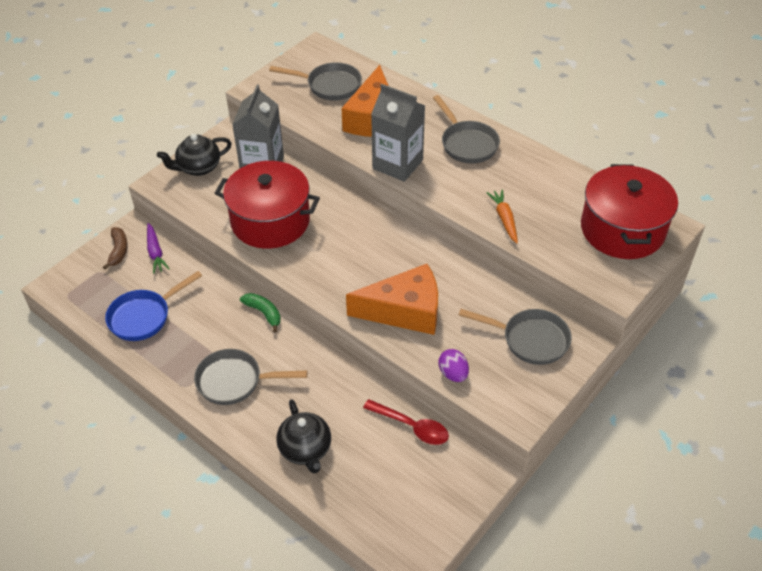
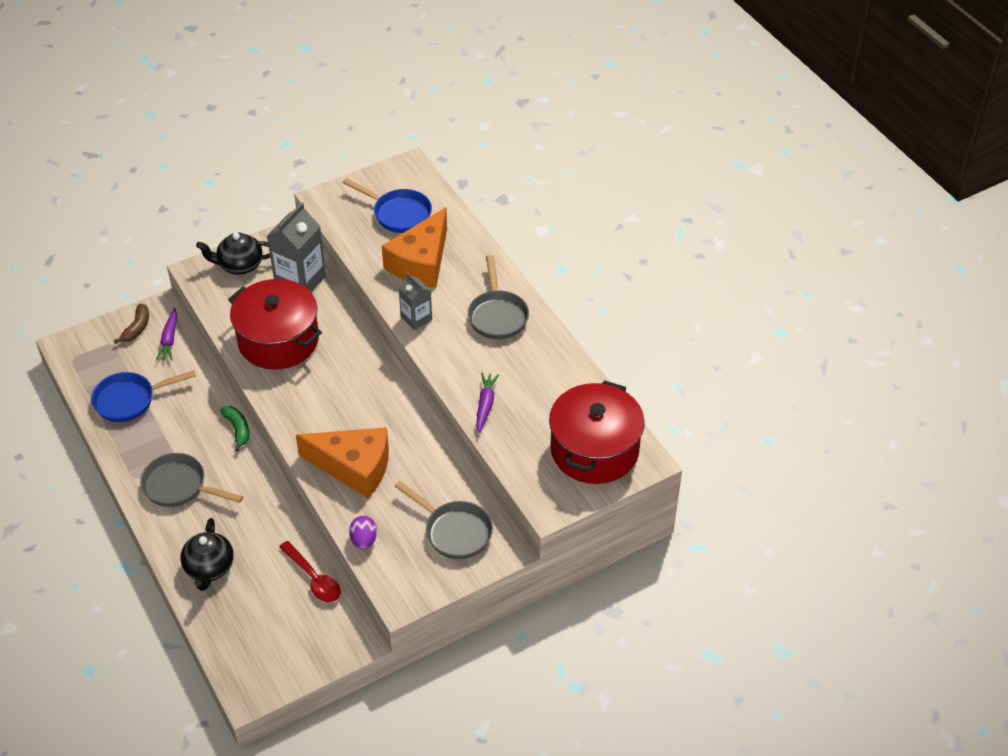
camera: 20 degrees right, 0 degrees up
grey pan [269,62,362,101] -> blue pan [342,178,432,233]
grey carton [371,84,425,182] -> grey carton [399,273,432,330], size x0.58
orange carrot [487,190,518,243] -> purple carrot [476,373,499,433]

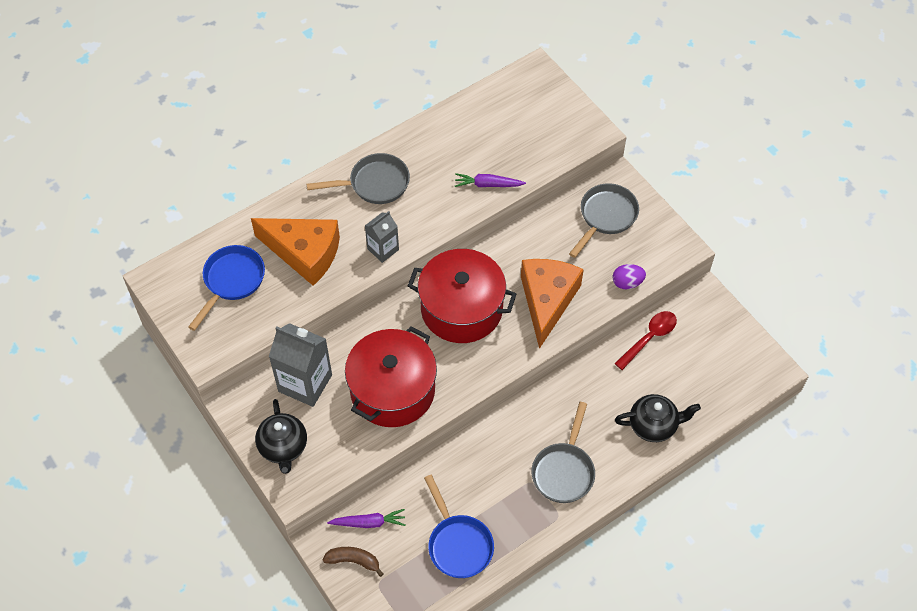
camera: 95 degrees left, 10 degrees up
green banana [220,406,249,452] -> none
red pot [549,380,645,484] -> red pot moved to [408,249,516,343]

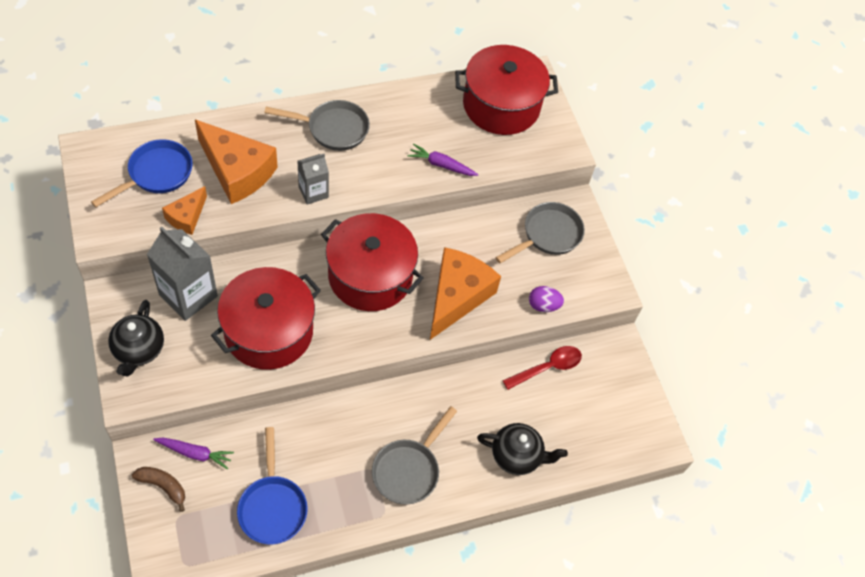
camera: 10 degrees right, 0 degrees up
none -> orange cheese [162,186,207,235]
none -> red pot [455,45,558,135]

